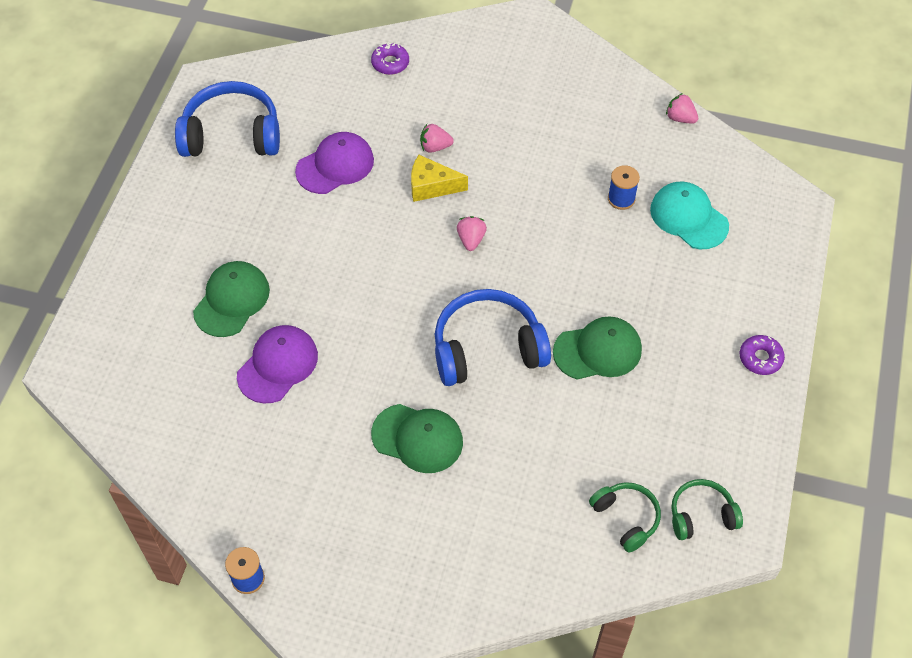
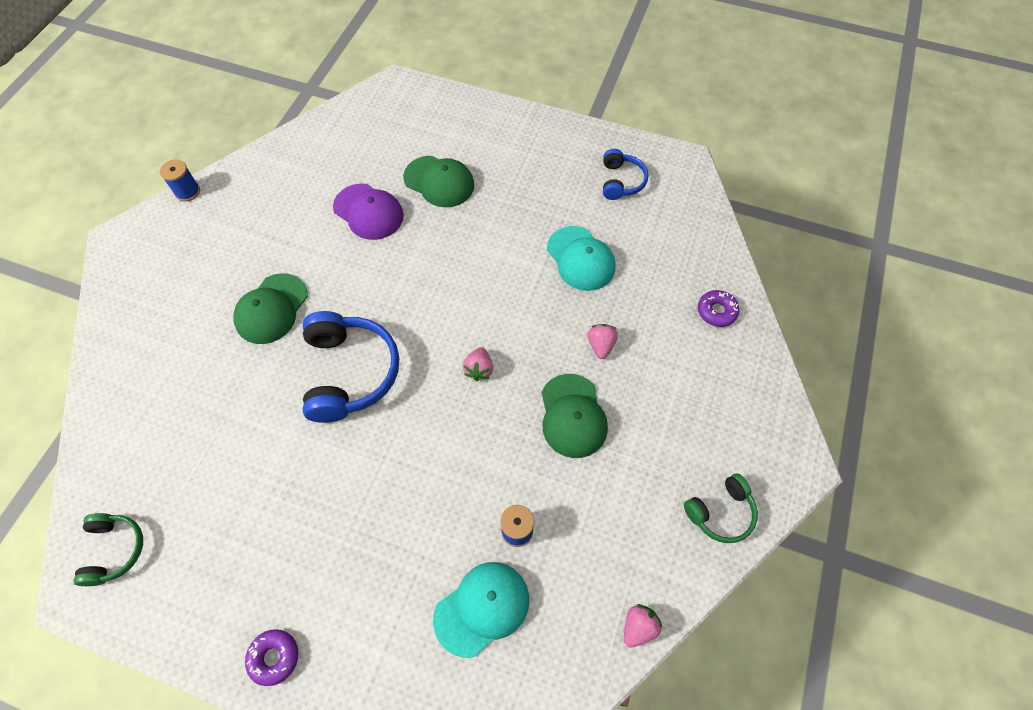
camera: 95 degrees right, 5 degrees up
blue headphones [175,81,280,157] -> blue headphones [603,149,649,200], size x0.56
purple cap [295,132,374,194] -> turquoise cap [547,226,615,291]
yellow cheese [411,155,468,202] -> none
pink strawberry [457,216,487,251] -> pink strawberry turned 90 degrees clockwise [463,347,493,381]
green cap [553,316,642,380] -> green cap moved to [542,374,608,458]
green headphones [589,482,661,553] -> green headphones moved to [684,474,758,543]

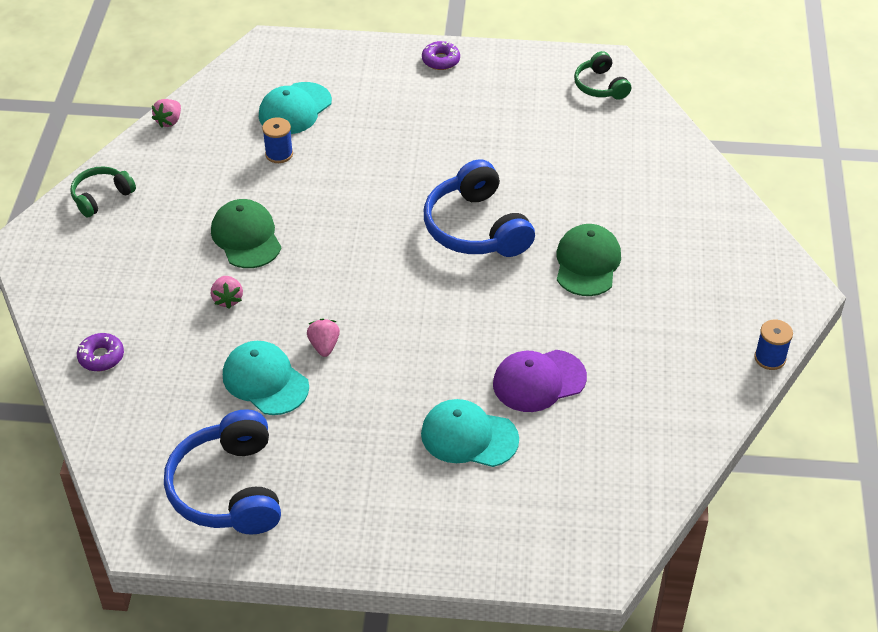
camera: 165 degrees right, 15 degrees down
purple cap [333,183,404,240] -> purple cap turned 45 degrees counterclockwise [493,350,587,412]
green cap [403,156,474,207] -> turquoise cap [421,399,519,467]
pink strawberry [463,347,493,381] -> pink strawberry moved to [307,318,340,357]
blue headphones [603,149,649,200] -> blue headphones [164,409,281,535], size x1.79

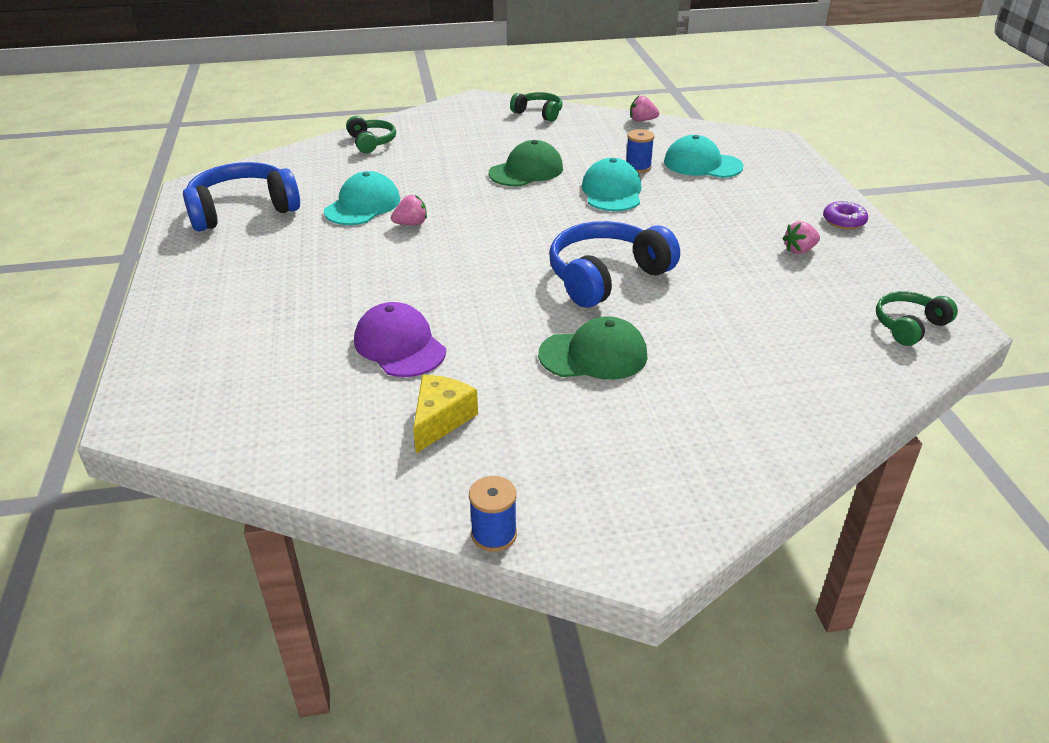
camera: 75 degrees right, 10 degrees down
purple donut [77,333,124,371] -> green headphones [346,116,396,153]
pink strawberry [211,276,243,309] -> pink strawberry moved to [782,221,820,254]
turquoise cap [421,399,519,467] -> turquoise cap moved to [582,158,641,211]
none -> yellow cheese [413,375,478,454]

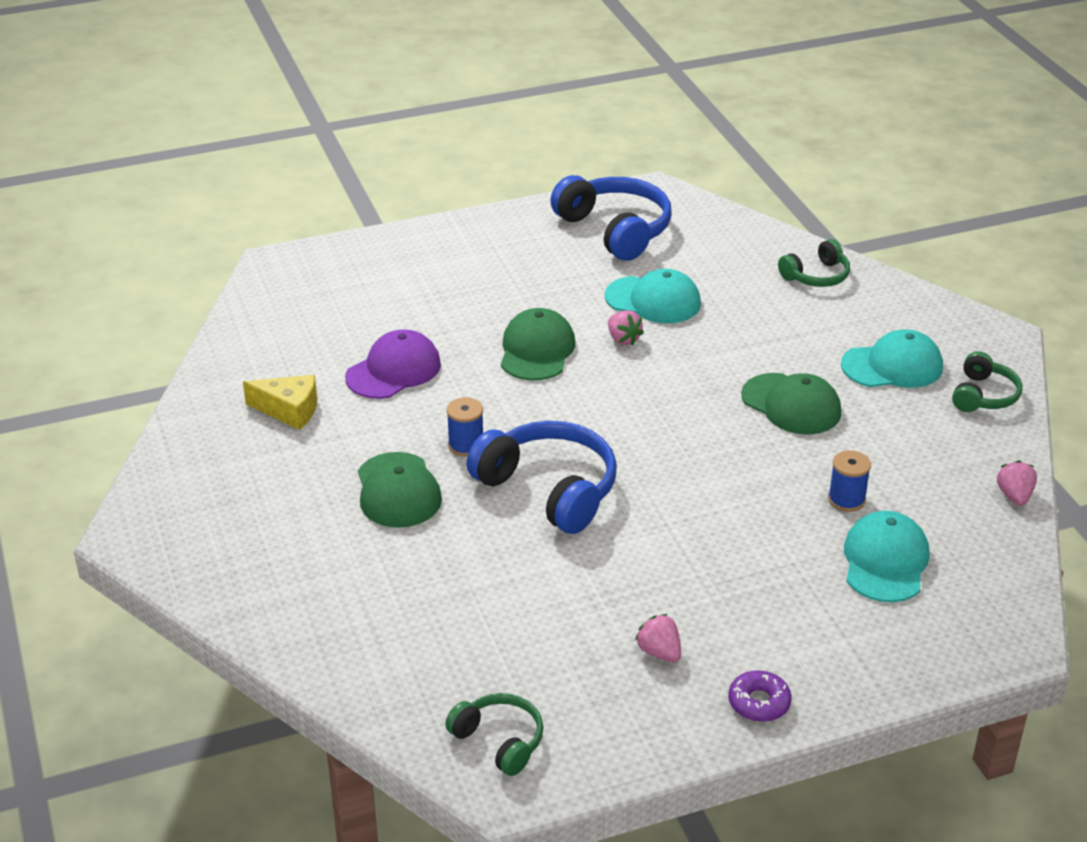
camera: 80 degrees right, 0 degrees up
blue spool [469,476,517,552] -> blue spool moved to [447,397,483,457]
turquoise cap [582,158,641,211] -> turquoise cap moved to [841,329,943,388]
none -> green cap [501,308,575,380]

